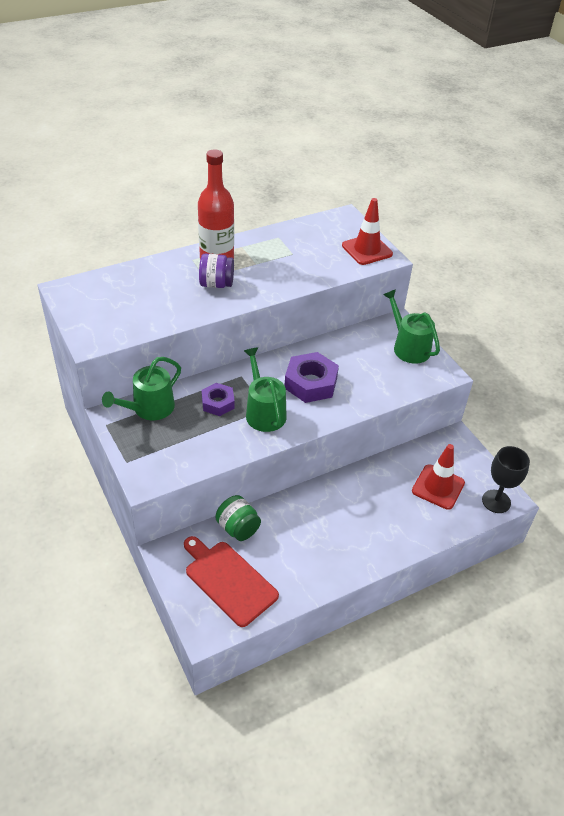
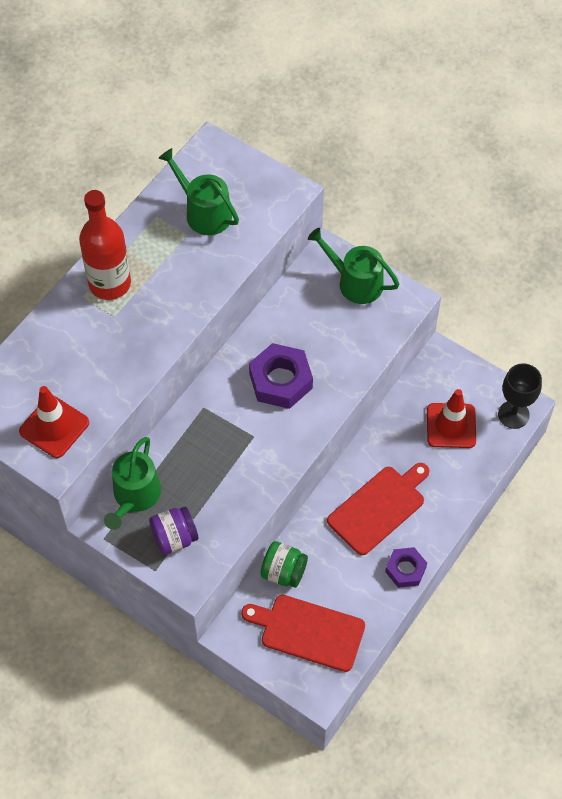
camera: 25 degrees left, 15 degrees up
purple jar [199,254,234,288] -> purple jar moved to [149,506,198,555]
purple nut [201,383,235,416] -> purple nut moved to [385,547,427,588]
green watering can [244,347,287,432] -> green watering can moved to [158,148,239,235]
red traffic cone [342,198,393,265] -> red traffic cone moved to [19,386,89,458]
none -> red cutting board [327,463,430,555]

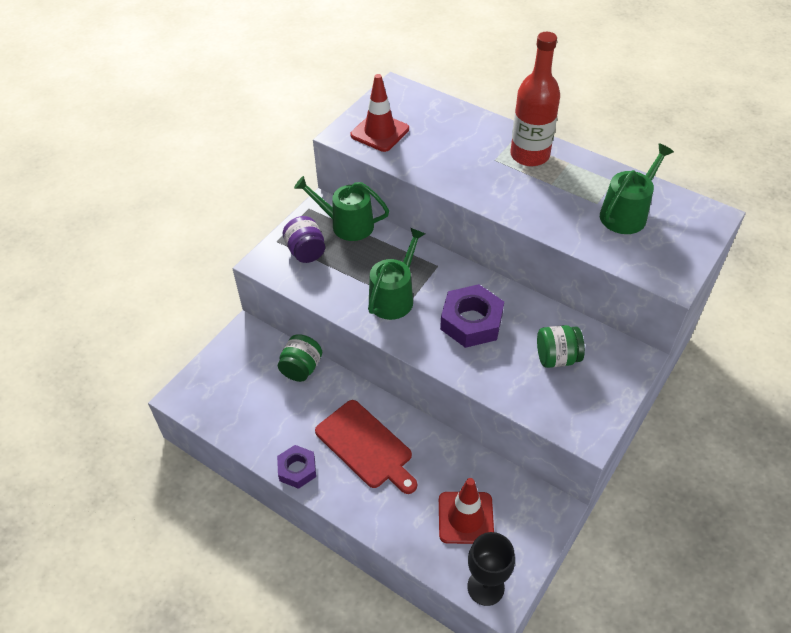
camera: 90 degrees right, 10 degrees down
red cutting board [241,595,365,672] -> none
green watering can [308,228,400,304] -> green watering can moved to [368,228,425,320]
none -> green jar [537,325,585,368]

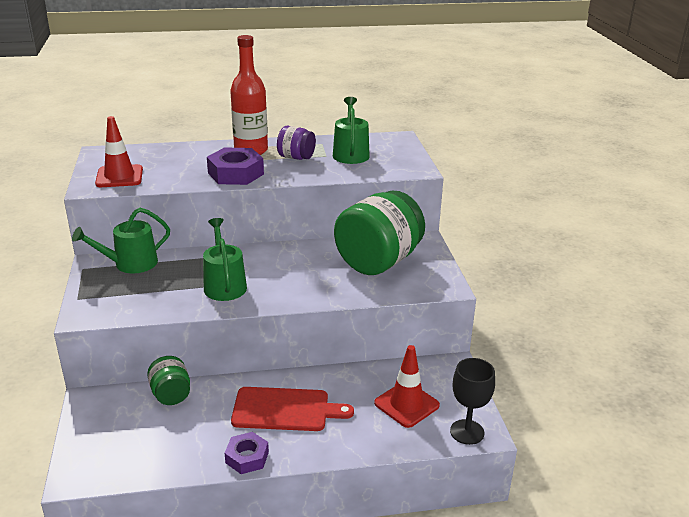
camera: 45 degrees left, 20 degrees down
purple jar [283,216,325,263] -> purple jar moved to [277,126,316,160]
purple nut [440,284,504,348] -> purple nut moved to [207,147,264,185]
green jar [537,325,585,368] -> green jar [334,191,425,275], size x2.07

